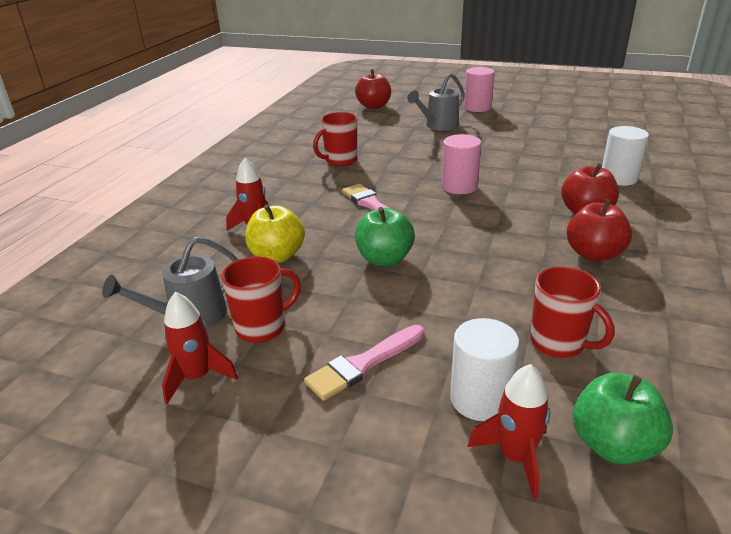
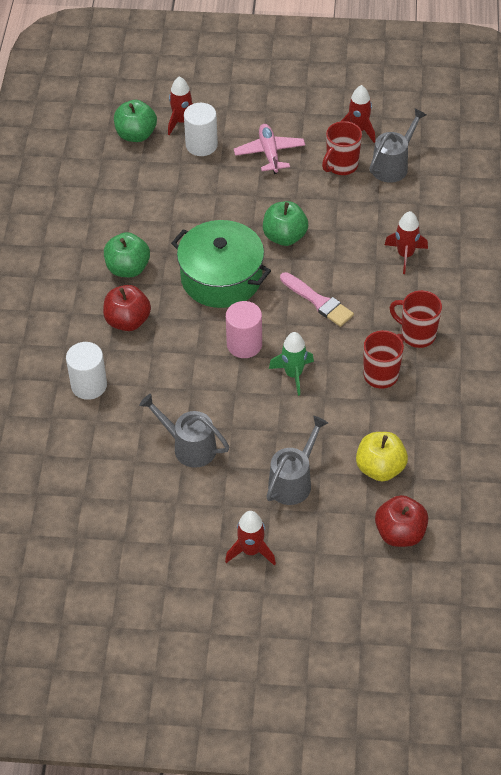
camera: 165 degrees right, 20 degrees up
yellow apple [245,204,305,263] -> yellow apple moved to [356,432,408,481]
pink brush [304,325,424,401] -> pink plane [234,124,305,174]
pink cylinder [464,67,495,112] -> red rocket [225,511,276,565]
red mug [531,267,614,358] -> red mug moved to [389,290,442,348]
red apple [567,199,632,262] -> green apple [104,232,150,277]
none -> grey watering can [139,394,229,468]
none -> green pot [171,220,271,308]
none -> green rocket [269,332,314,396]

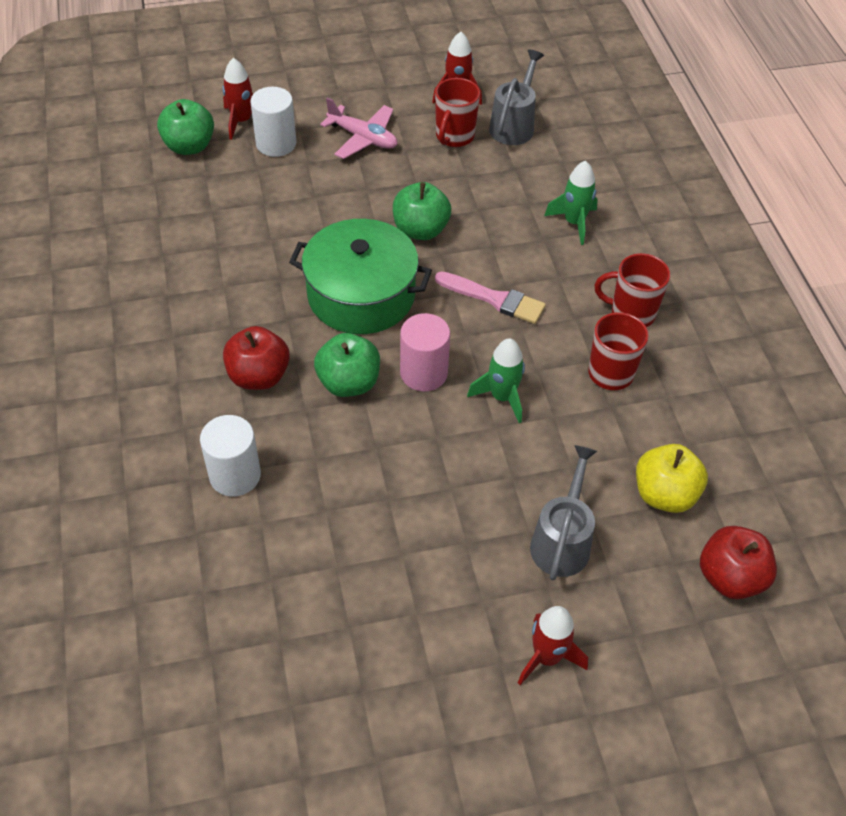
camera: 20 degrees left, 0 degrees up
green apple [104,232,150,277] -> green apple moved to [314,333,380,397]
grey watering can [139,394,229,468] -> none
pink plane [234,124,305,174] -> pink plane turned 150 degrees clockwise [320,97,397,159]
red rocket [385,211,428,274] -> green rocket [544,161,598,245]

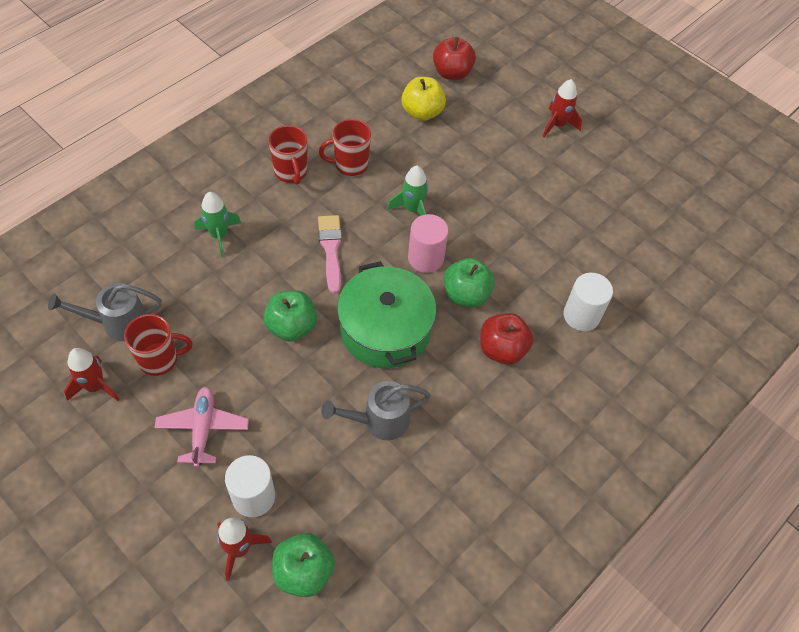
camera: 125 degrees left, 5 degrees up
grey watering can [530,445,597,580] -> grey watering can moved to [321,381,431,440]

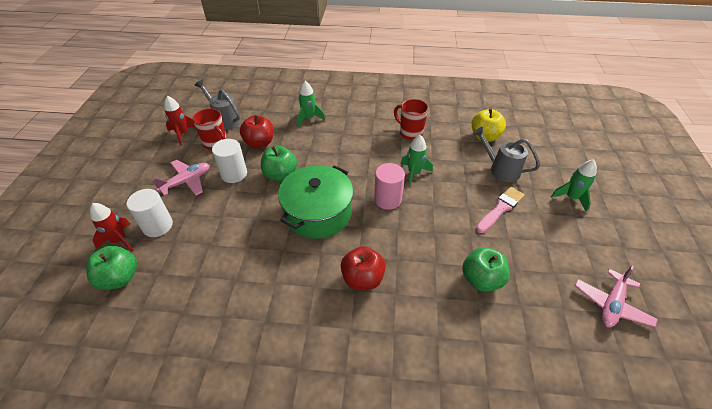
camera: 55 degrees right, 10 degrees down
red mug [268,125,307,185] -> none
pink brush [318,215,342,294] -> pink brush moved to [476,187,524,233]
grey watering can [321,381,431,440] -> grey watering can moved to [473,127,540,182]
red apple [433,37,476,80] -> red apple moved to [240,115,274,149]
green apple [444,258,495,307] -> green apple moved to [462,247,510,292]
red rocket [542,79,582,137] -> green rocket [551,159,597,212]
white cylinder [563,273,613,331] -> white cylinder moved to [212,139,247,183]
none -> pink plane [575,266,658,328]

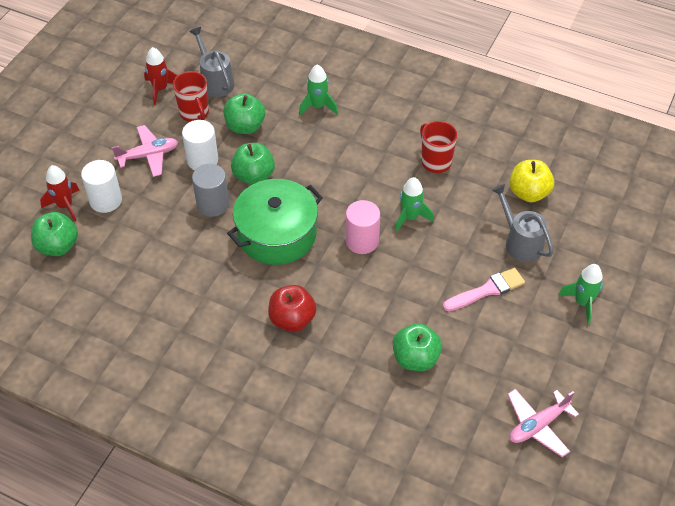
camera: 20 degrees right, 5 degrees up
red apple [240,115,274,149] -> green apple [223,93,265,134]
none -> grey cylinder [192,164,229,217]

